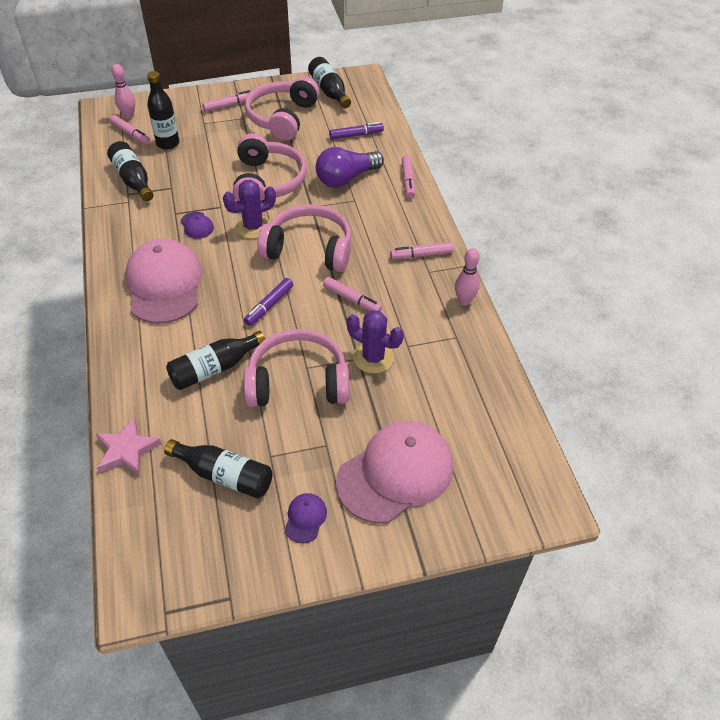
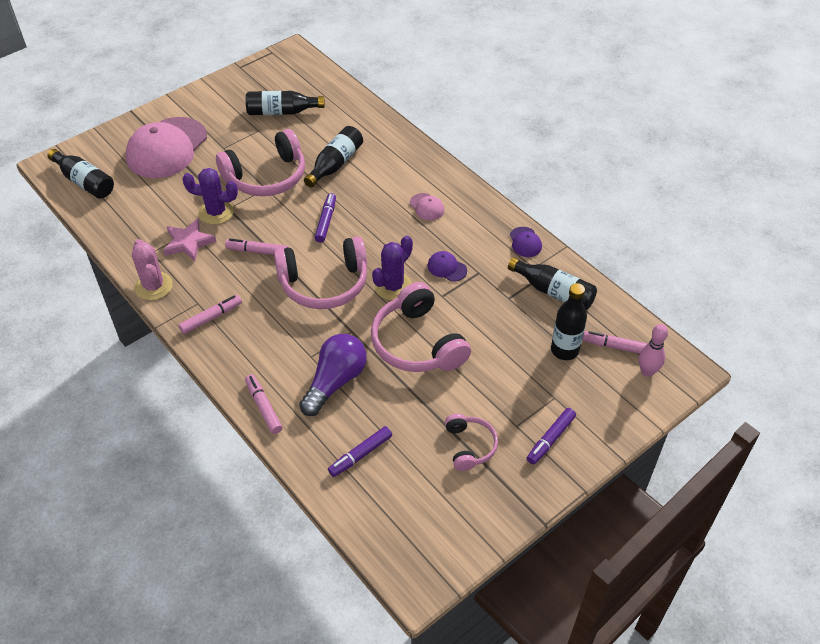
camera: 155 degrees right, 0 degrees up
pink star [96,417,162,476] -> pink star moved to [163,218,216,261]
pink cap [125,239,203,324] -> pink cap [410,193,444,220], size x0.41
pink marker [202,90,250,112] -> purple marker [527,408,576,465]
pink headphones [245,76,320,141] -> pink headphones [445,413,498,471], size x0.55
purple cap [284,493,327,544] -> purple cap moved to [510,227,542,257]
black bottle [308,57,351,108] -> black bottle moved to [47,149,114,199]
pink bowling pin [455,248,480,305] -> pink cactus [132,239,173,300]

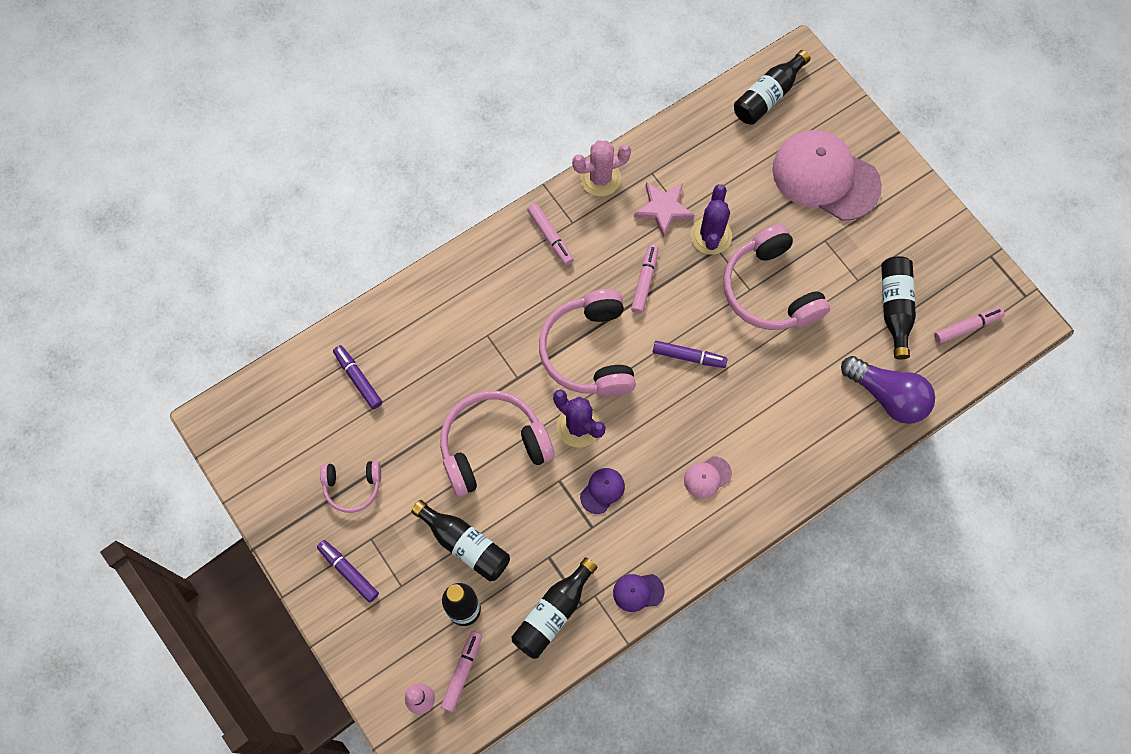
camera: 95 degrees right, 20 degrees up
pink marker [245,374,282,434] -> pink marker moved to [934,307,1005,344]
purple light bulb [299,334,367,416] -> purple light bulb moved to [841,356,935,424]
black bottle [304,126,363,188] -> black bottle moved to [411,500,510,581]

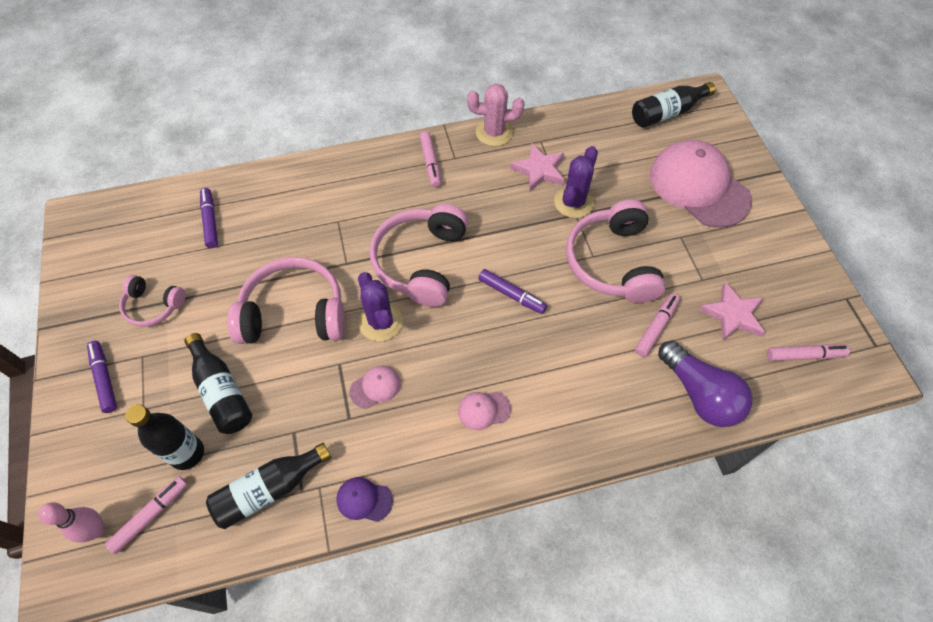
camera: 20 degrees right, 10 degrees down
purple cap [580,468,625,514] -> pink cap [349,366,401,409]
pink marker [631,244,658,314] -> pink marker moved to [635,293,680,357]
black bottle [881,256,916,359] -> pink star [699,282,765,341]

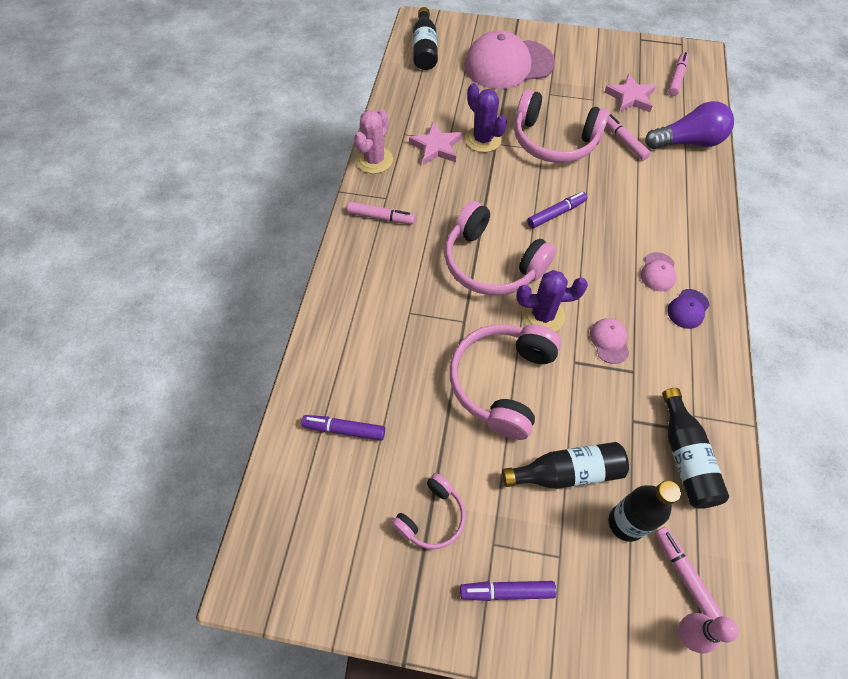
camera: 65 degrees left, 0 degrees up
purple cap [336,477,393,522] -> purple cap moved to [667,289,710,329]

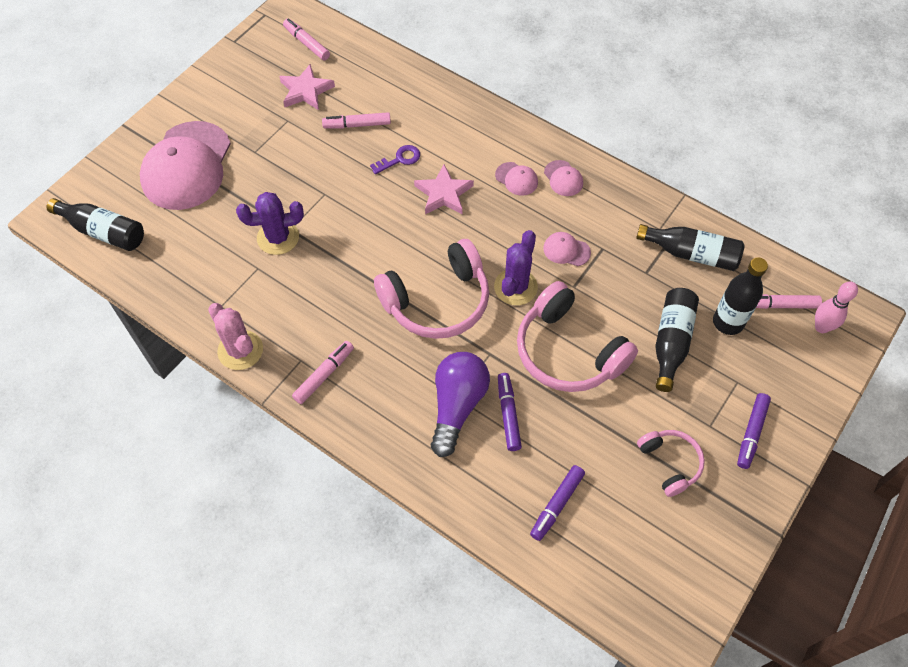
camera: 65 degrees left, 0 degrees up
pink star [409,122,462,165] -> pink star moved to [414,164,474,214]
pink headphones [514,89,610,163] -> none
purple marker [527,192,587,229] -> purple marker moved to [498,373,522,451]
purple light bulb [645,101,734,149] -> purple light bulb moved to [431,352,490,457]
purple cap [667,289,710,329] -> pink cap [544,160,583,196]
none -> purple key [370,145,420,174]

